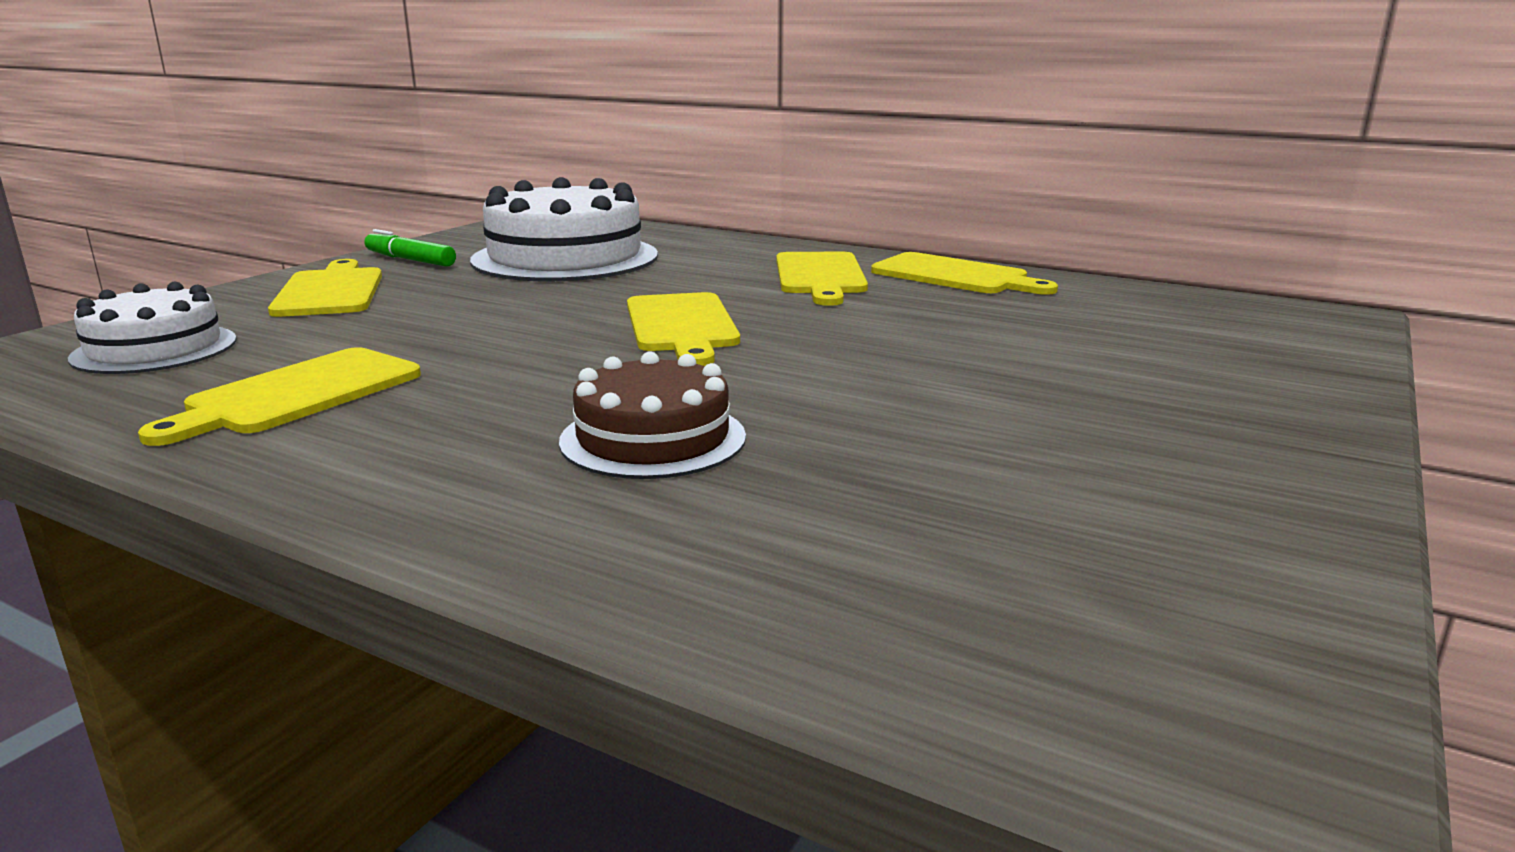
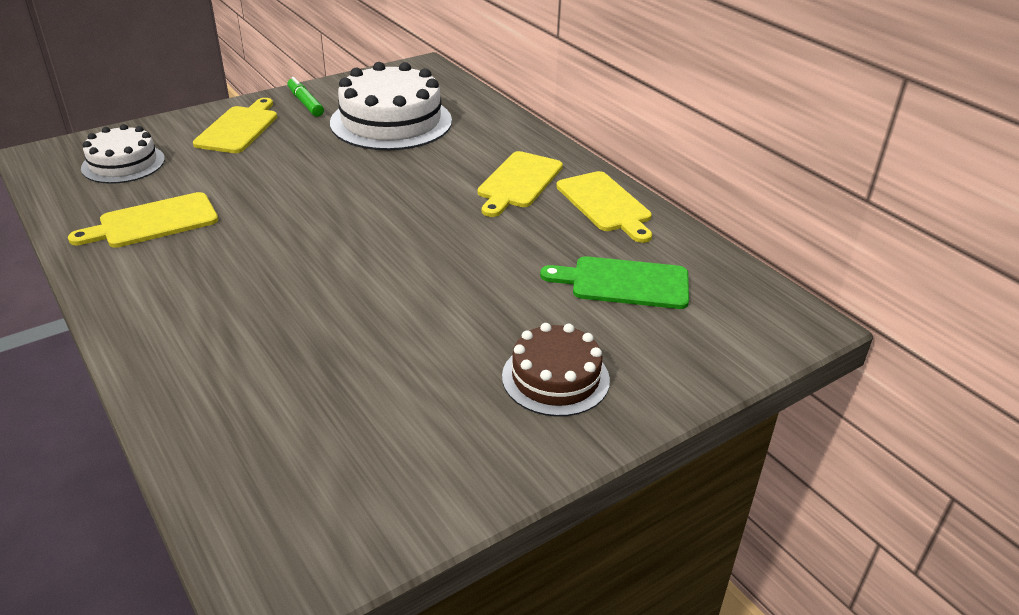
camera: 25 degrees right, 15 degrees up
brown cake [559,351,746,479] -> brown cake moved to [502,323,610,417]
yellow cutting board [627,292,740,366] -> none
none -> green cutting board [540,256,689,309]

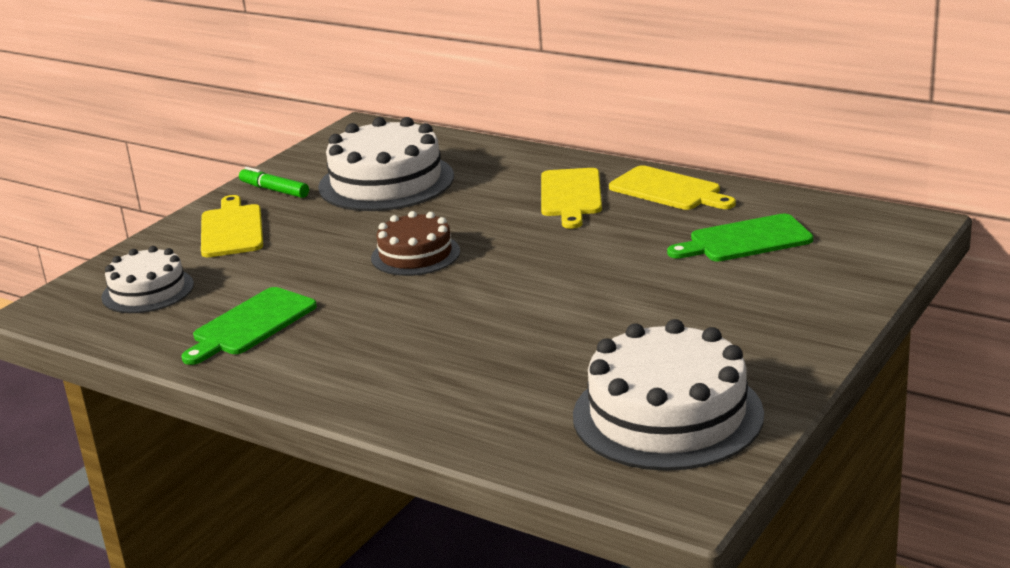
camera: 20 degrees left, 10 degrees down
yellow cutting board [68,192,218,248] -> green cutting board [181,287,317,365]
brown cake [502,323,610,417] -> brown cake moved to [371,211,460,276]
none -> white cake [573,319,764,471]

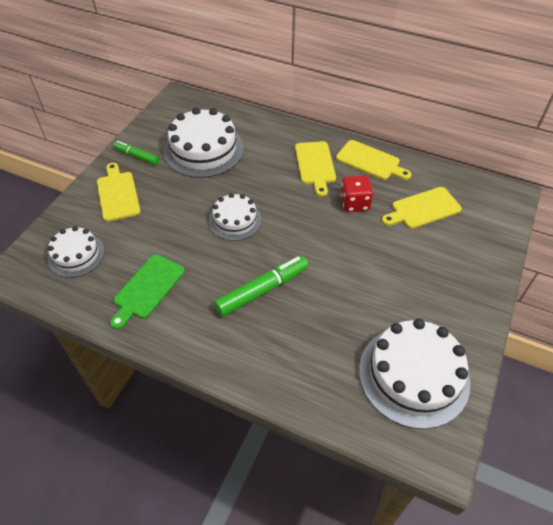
camera: 10 degrees left, 25 degrees up
brown cake [371,211,460,276] -> white cake [209,193,261,241]
green cutting board [667,214,813,262] -> yellow cutting board [382,187,462,229]
none -> green marker [214,255,308,317]
none -> red dice [340,175,373,212]

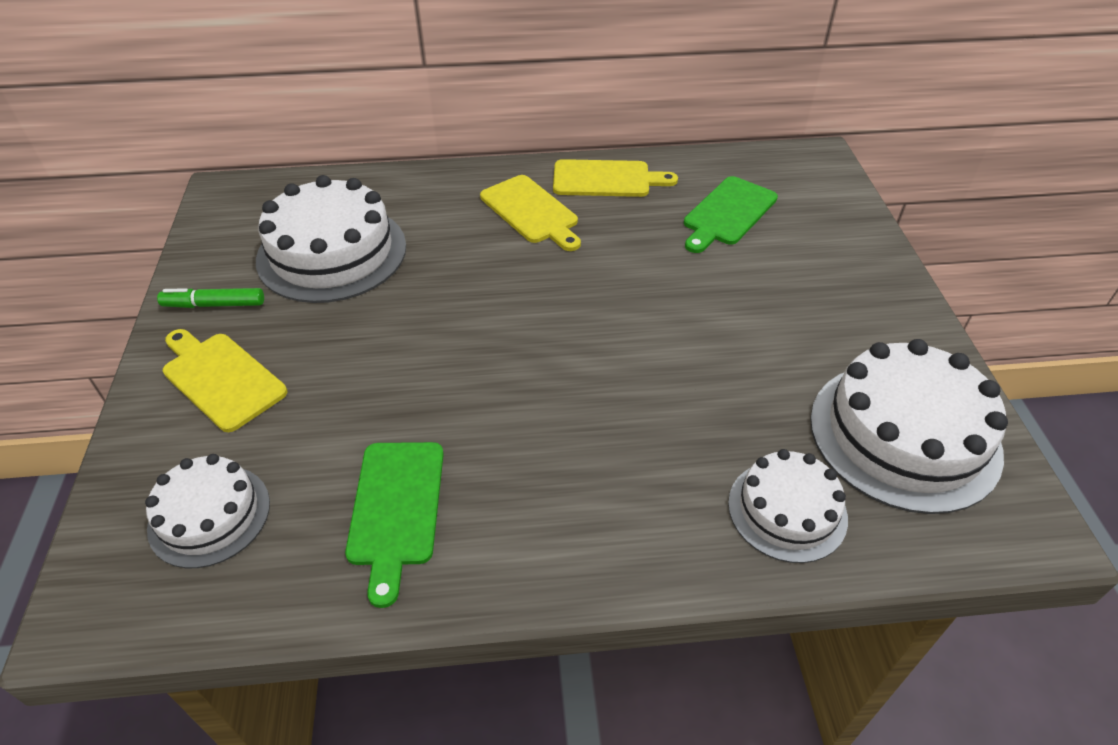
camera: 30 degrees left, 5 degrees down
white cake [209,193,261,241] -> white cake moved to [728,449,848,563]
green marker [214,255,308,317] -> none
red dice [340,175,373,212] -> none
yellow cutting board [382,187,462,229] -> green cutting board [684,176,778,253]

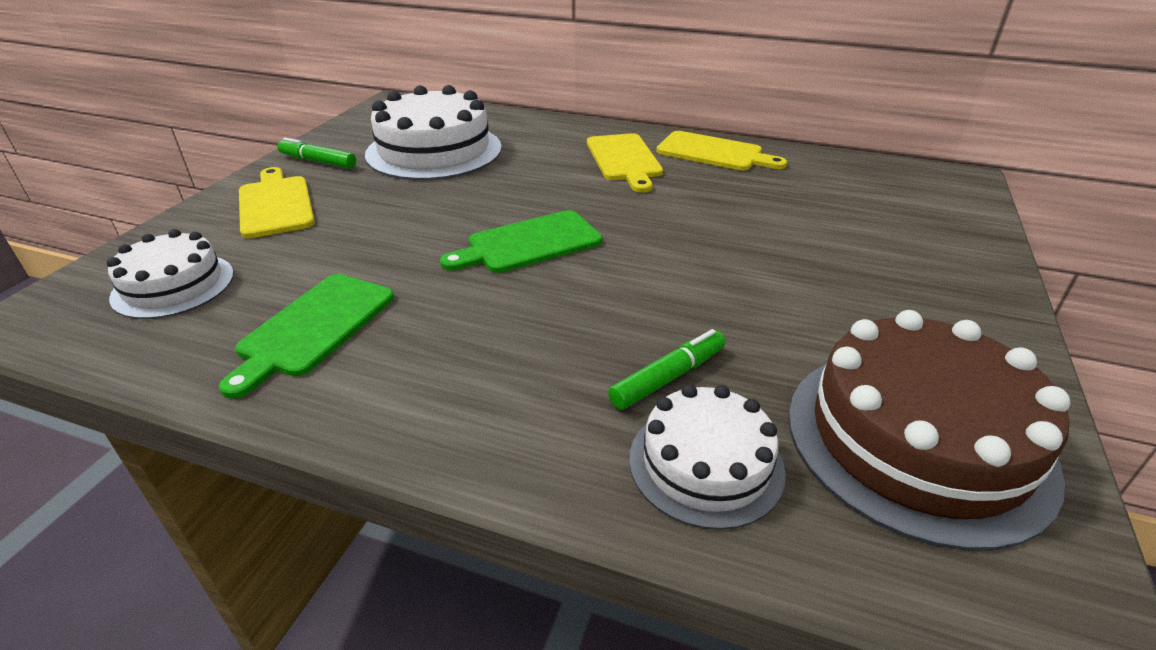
camera: 25 degrees right, 10 degrees down
green cutting board [684,176,778,253] -> green cutting board moved to [440,210,602,273]
white cake [810,339,1008,514] -> brown cake [788,310,1070,551]
none -> green marker [608,329,725,410]

